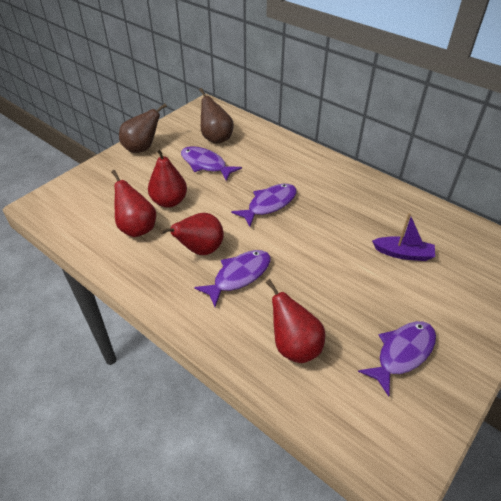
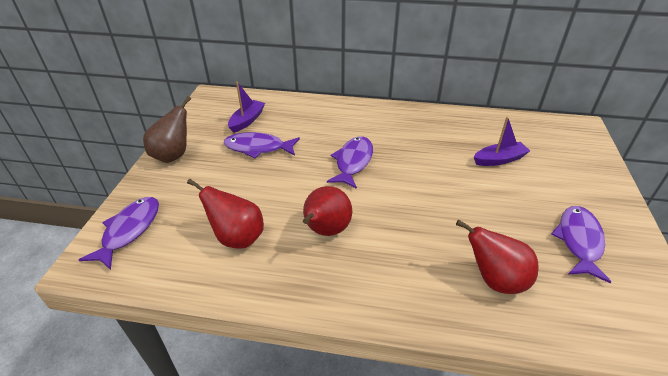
camera: 30 degrees left, 5 degrees down
red pear [148,148,187,208] -> none
purple fish [194,250,270,307] -> purple fish moved to [79,197,159,270]
brown pear [199,88,234,144] -> purple boat [228,82,265,133]

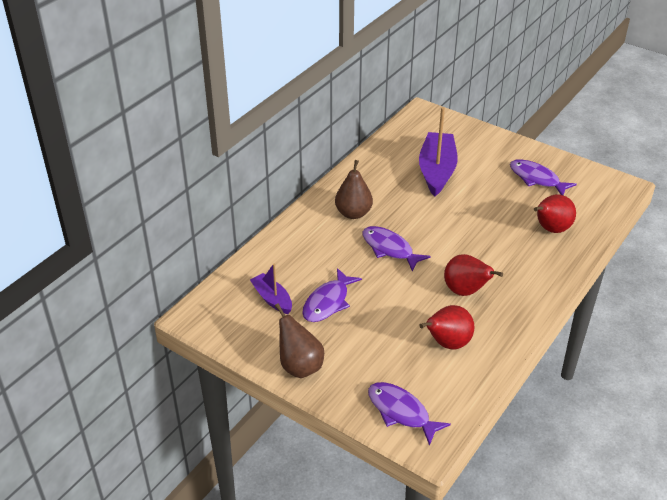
camera: 65 degrees left, 0 degrees up
purple boat [474,117,530,166] -> purple boat [419,107,458,197], size x1.80
none -> brown pear [335,160,373,219]

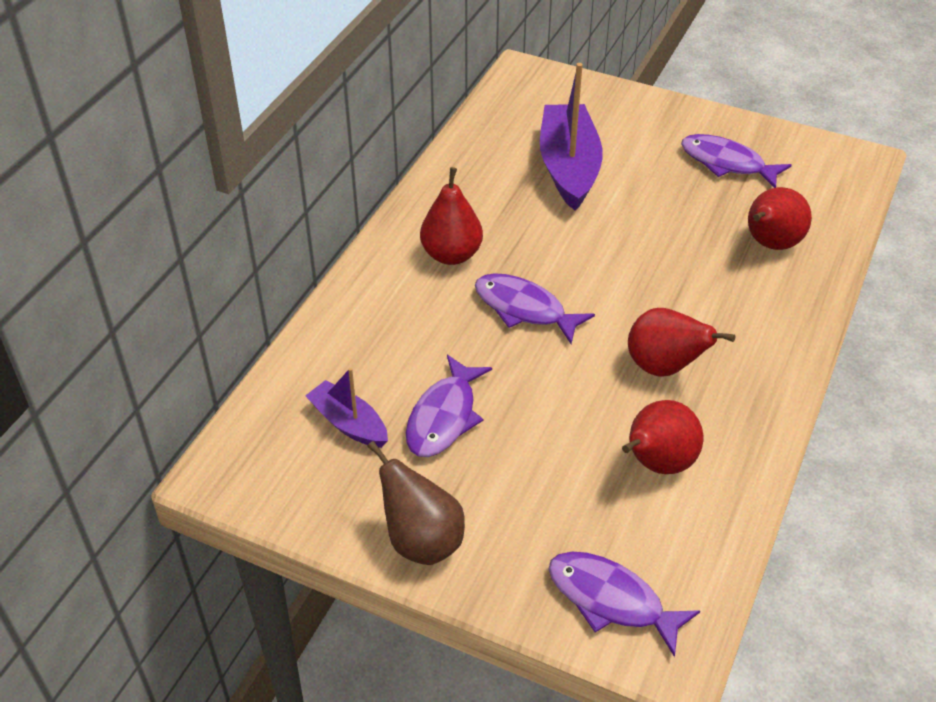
camera: 10 degrees left, 5 degrees up
brown pear [335,160,373,219] -> red pear [420,167,483,265]

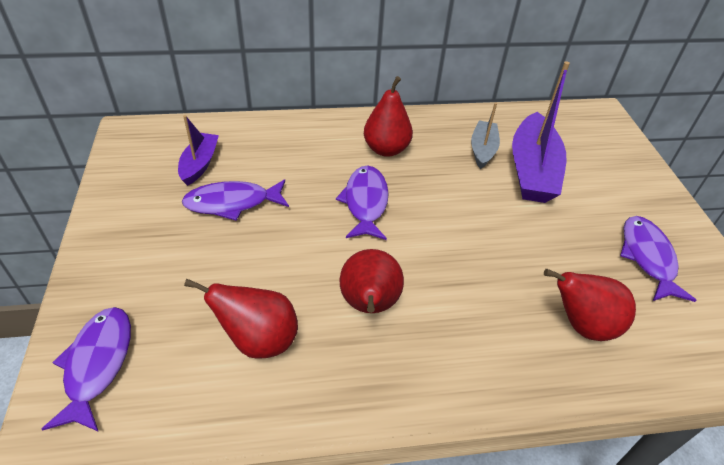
camera: 55 degrees right, 0 degrees up
brown pear [367,441,465,565] -> none
purple boat [540,63,603,211] -> purple boat turned 135 degrees clockwise [512,61,570,203]
none -> grey boat [471,103,500,169]

